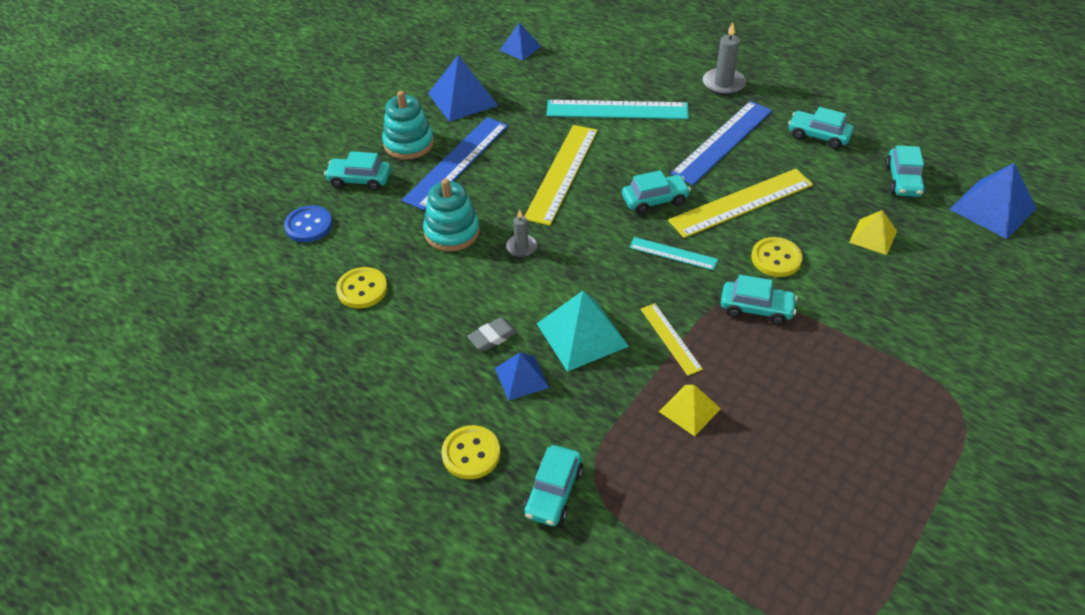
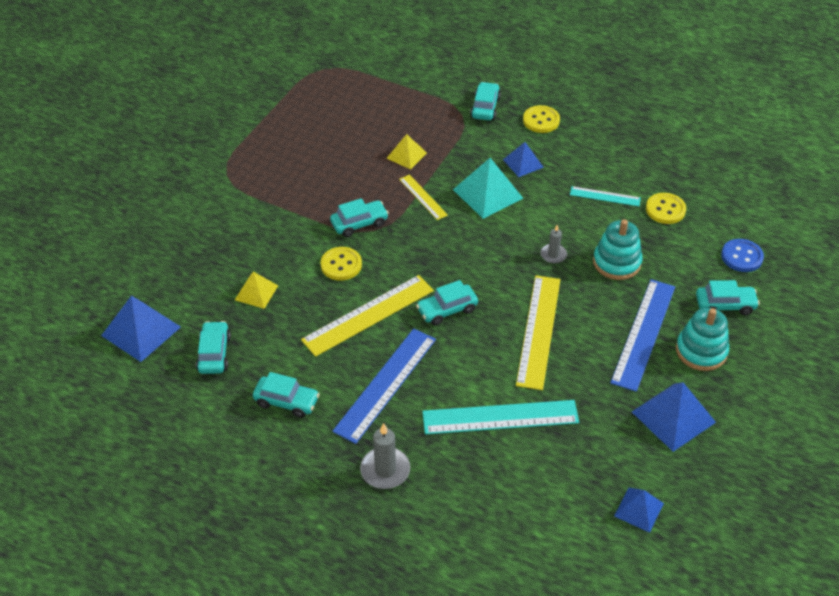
camera: 170 degrees right, 0 degrees up
grey eraser [467,318,518,351] -> none
turquoise ruler [629,237,718,270] -> turquoise ruler moved to [570,186,641,206]
turquoise car [721,275,798,325] -> turquoise car turned 150 degrees clockwise [330,198,389,237]

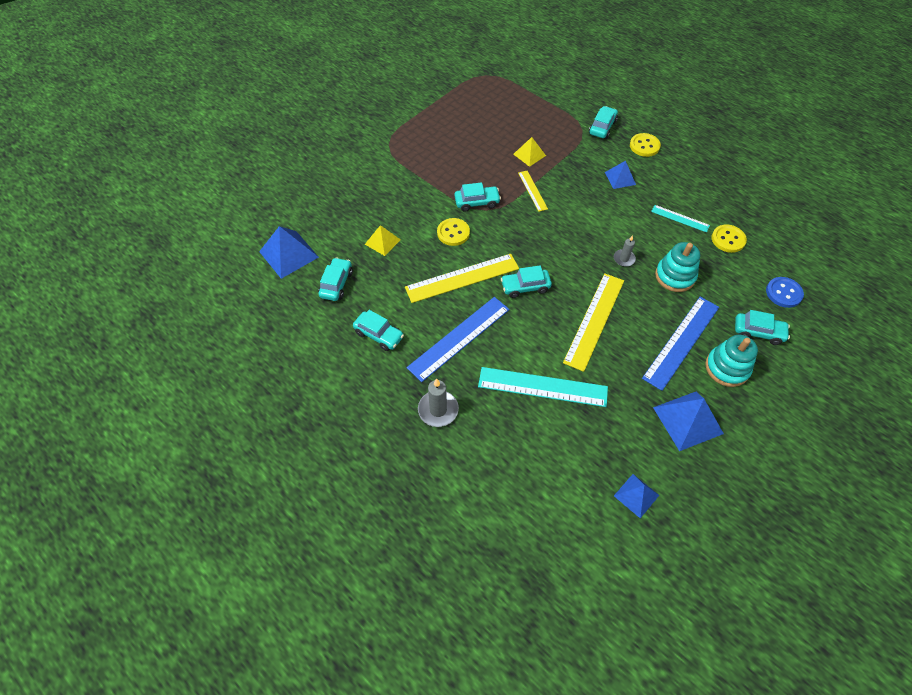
camera: 15 degrees right, 10 degrees up
turquoise pyramid [453,158,523,219] -> none

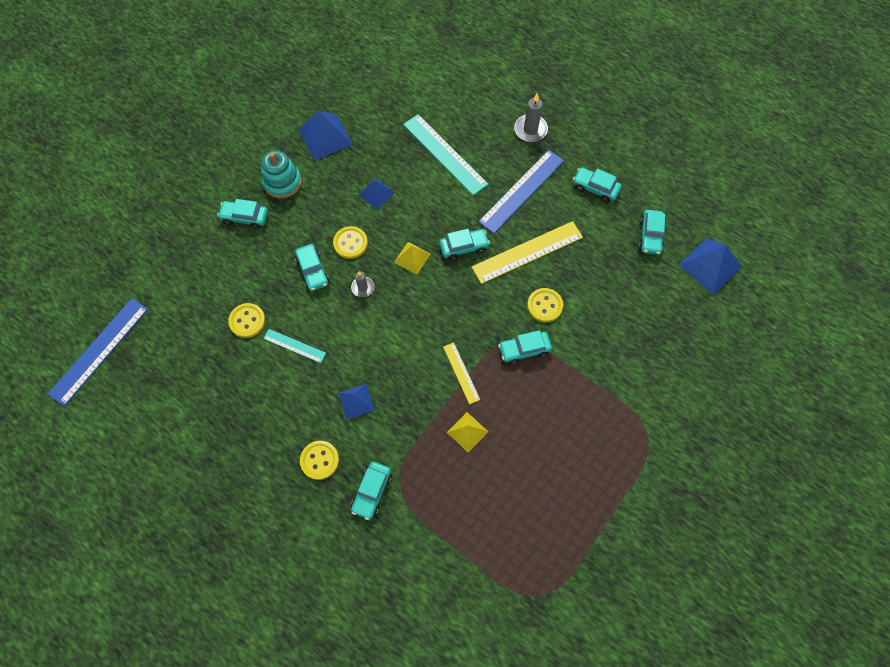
camera: 175 degrees right, 10 degrees up
yellow pyramid [365,225,401,256] -> yellow pyramid moved to [394,242,431,275]
turquoise ruler [478,367,608,407] -> turquoise ruler turned 45 degrees clockwise [403,114,488,196]
yellow ruler [563,273,624,372] -> none
blue pyramid [614,474,659,518] -> blue pyramid moved to [358,178,394,210]
blue ruler [642,297,719,391] -> blue ruler moved to [48,298,148,406]
turquoise stacking toy [655,242,700,292] -> turquoise car [295,244,329,291]
blue button [766,277,804,308] -> none
none -> yellow button [333,226,368,259]

